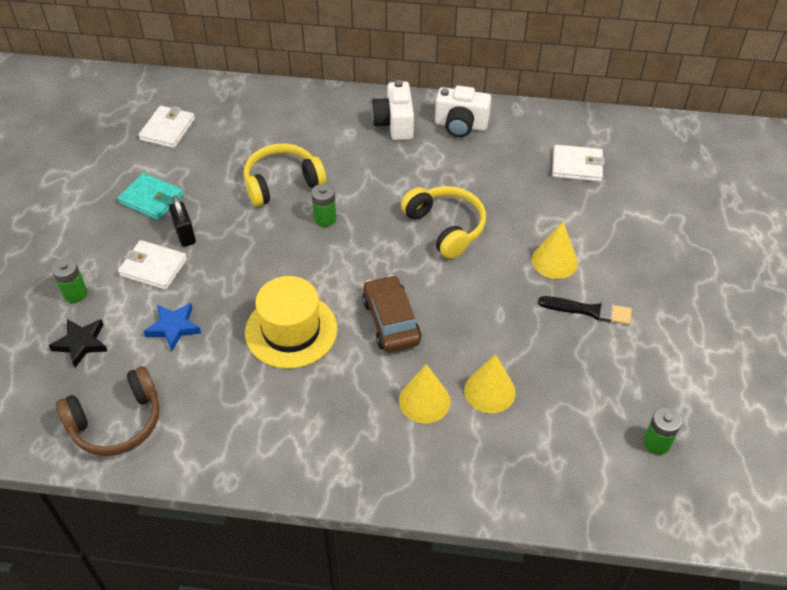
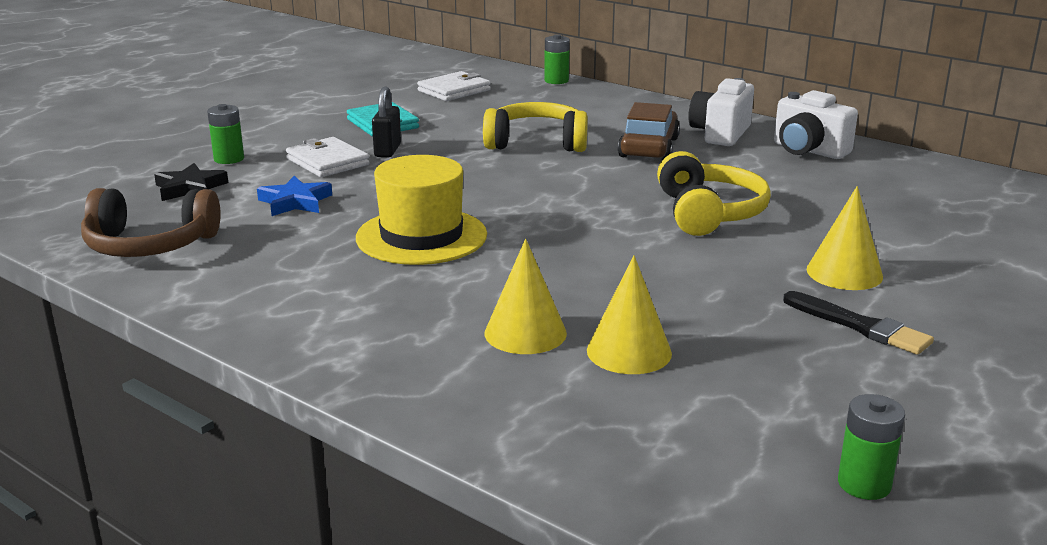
camera: 30 degrees right, 25 degrees down
green battery [311,183,336,227] -> green battery moved to [544,34,570,84]
brown car [362,275,421,352] -> brown car moved to [618,102,680,160]
white wallet [552,145,605,182] -> none

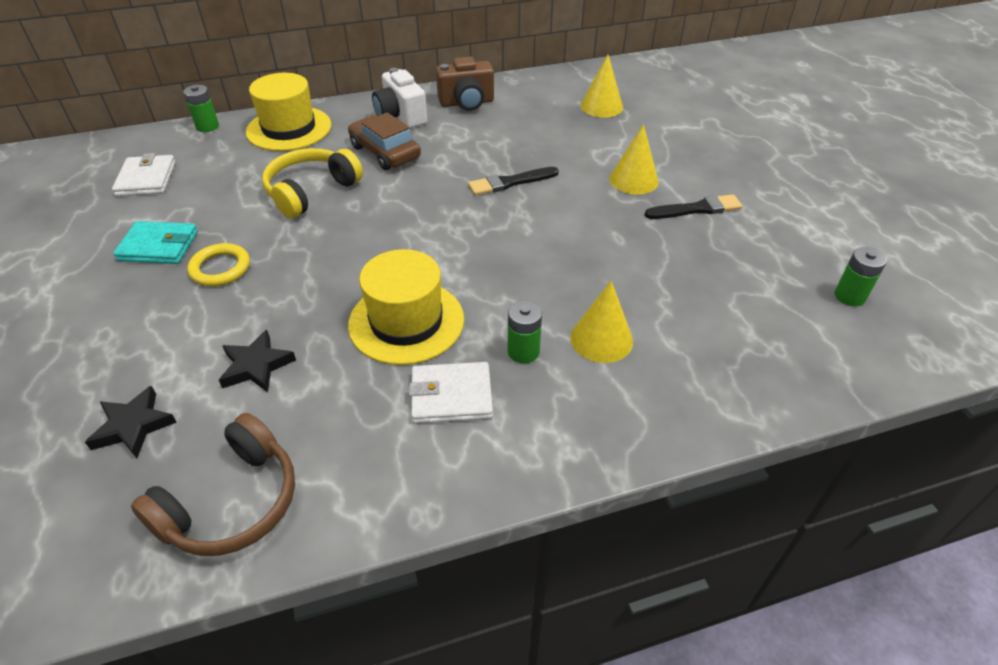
camera: 55 degrees left, 20 degrees up
green battery [207,104,244,164] -> green battery moved to [508,300,542,363]
blue star [257,176,332,216] -> black star [219,330,296,392]
white wallet [286,137,370,177] -> white wallet moved to [409,362,493,424]
black padlock [372,86,401,157] -> yellow ring [187,243,250,286]
yellow cone [587,255,672,374] -> yellow cone moved to [581,55,623,118]
yellow headphones [657,151,771,236] -> black brush [468,167,559,196]
white camera [774,90,858,159] -> brown camera [436,57,494,111]
none -> yellow hat [246,73,331,151]

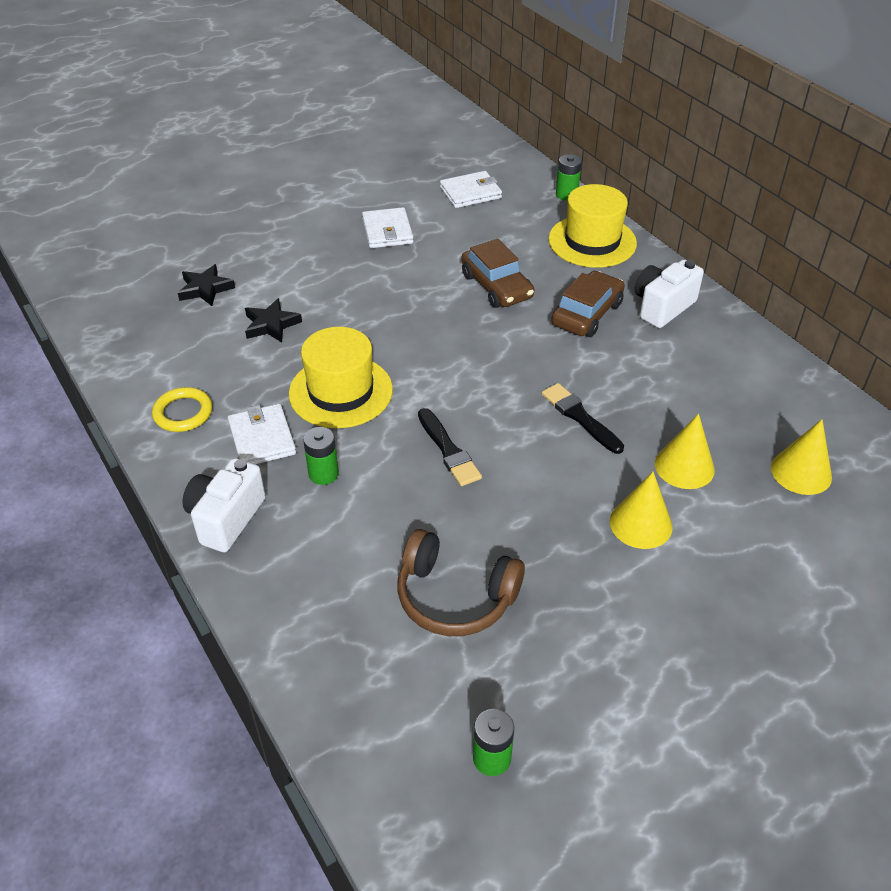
camera: 75 degrees right, 0 degrees up
turquoise wallet [113,221,198,264] -> white wallet [362,207,414,248]
brown headphones [131,413,295,556] -> brown headphones moved to [397,529,525,636]
yellow ring [187,243,250,286] -> yellow ring moved to [152,387,212,432]
yellow headphones [262,148,363,218] -> brown car [461,239,534,308]
brown camera [436,57,494,111] -> none
yellow cone [570,281,633,363] -> yellow cone moved to [655,414,715,489]
black brush [645,194,743,219] -> black brush moved to [418,408,482,486]
none -> white camera [182,458,266,552]

